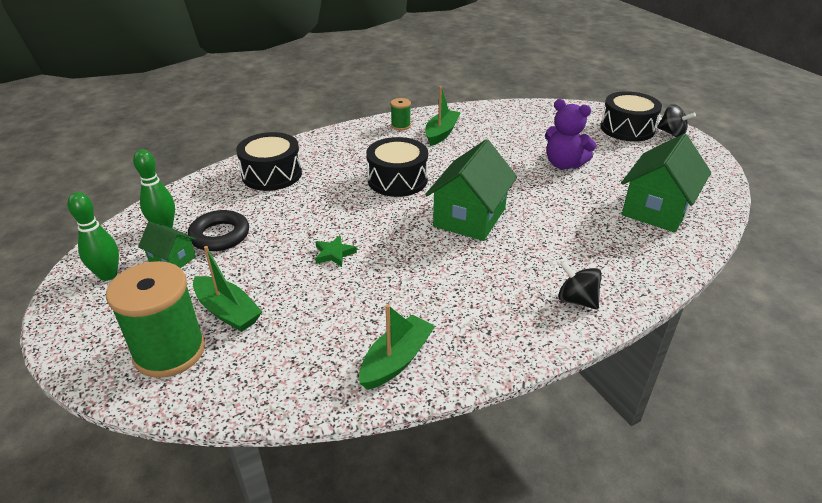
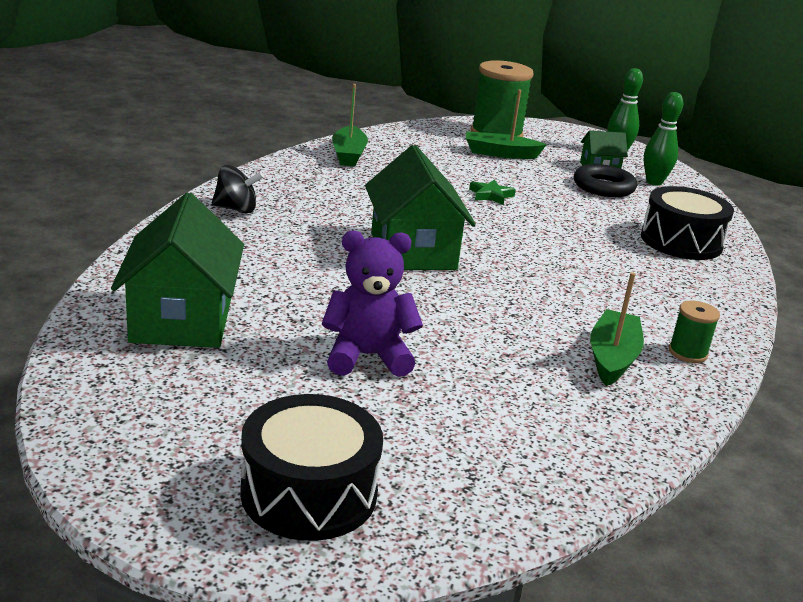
camera: 140 degrees right, 10 degrees down
black drum [366,137,428,197] -> none
green boat [425,86,461,146] -> green boat turned 150 degrees counterclockwise [590,272,644,386]
black spinning top [657,104,696,137] -> none

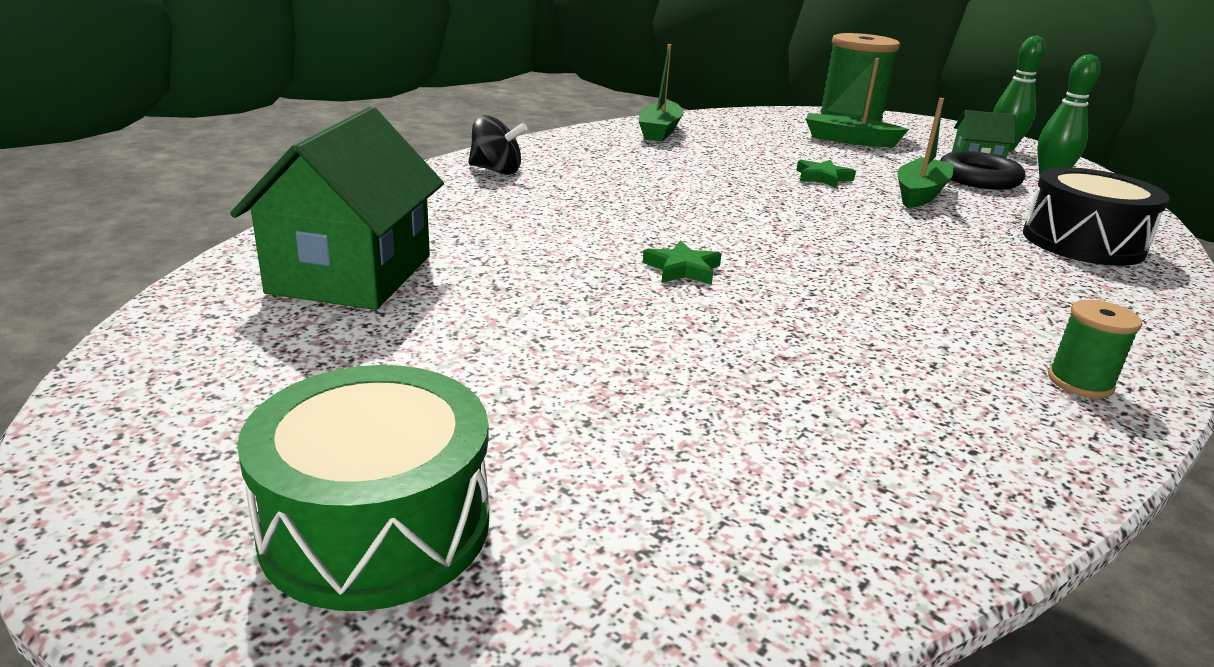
camera: 15 degrees right, 0 degrees up
black drum [240,394,383,541] -> green drum [237,365,489,611]
purple teddy bear [321,230,423,377] -> none
green house [365,145,476,270] -> none
green boat [590,272,644,386] -> green boat moved to [897,98,954,208]
none -> green star [643,240,722,285]

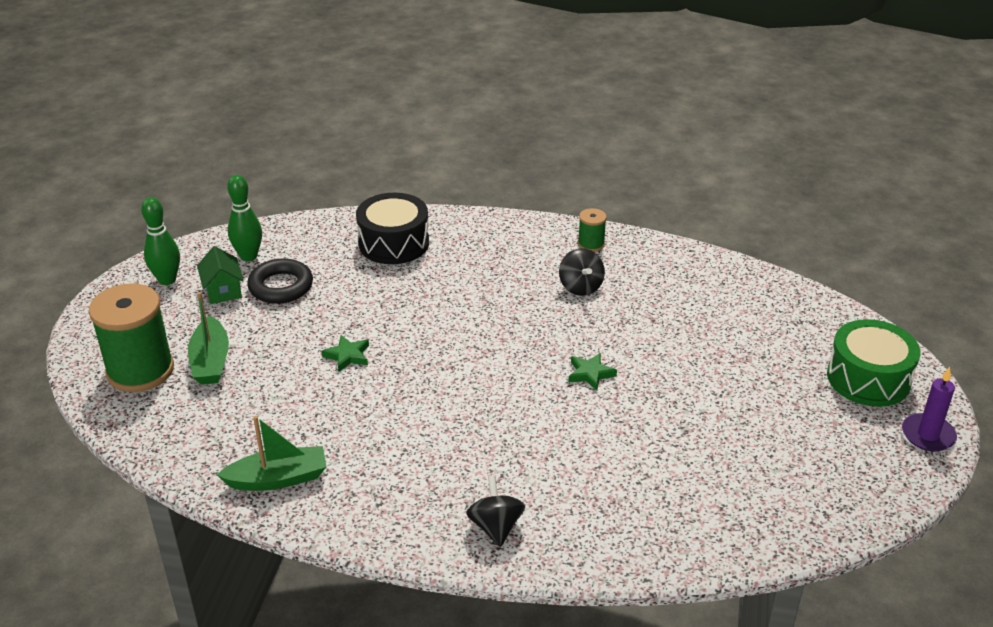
camera: 115 degrees left, 10 degrees up
green house [230,106,444,310] -> none
green boat [897,98,954,208] -> none
none -> black spinning top [559,248,605,296]
none -> purple candle [902,367,957,452]

